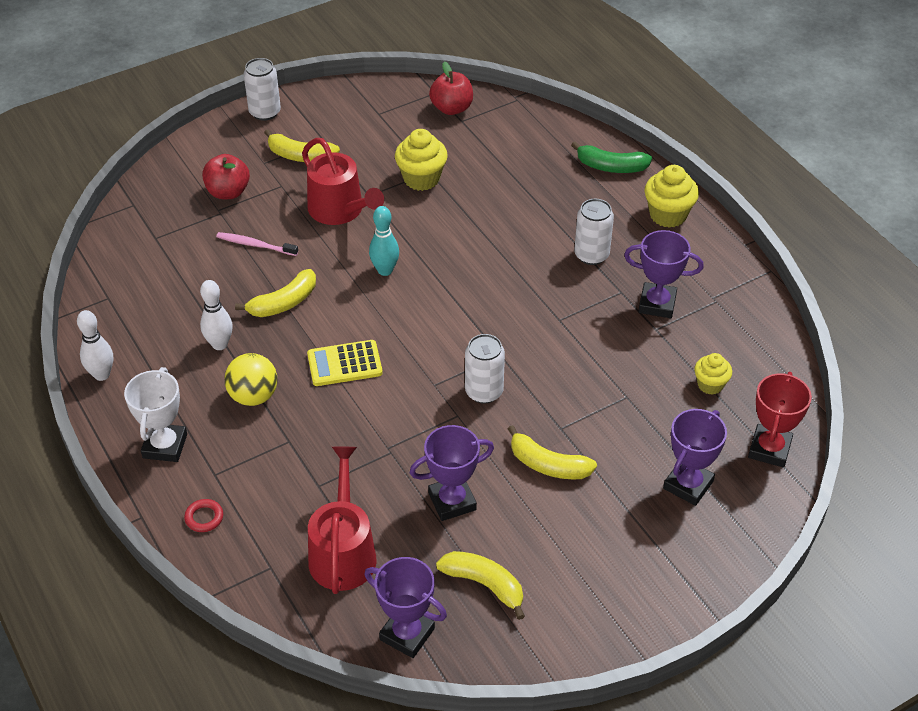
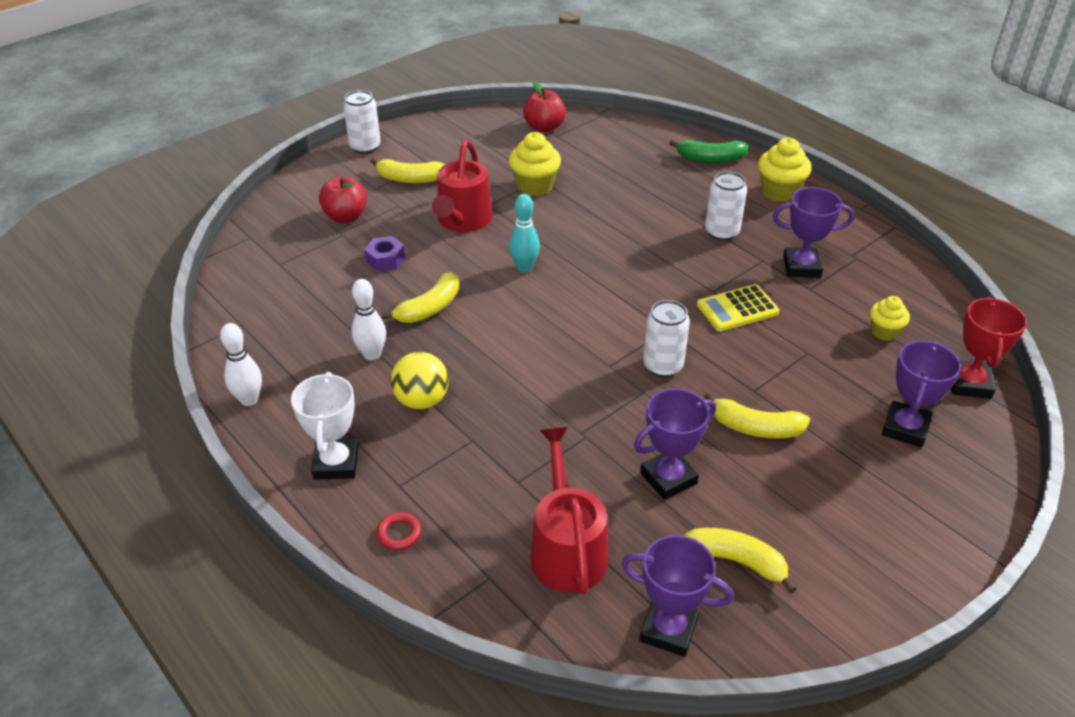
camera: 10 degrees left, 5 degrees down
pink toothbrush [216,232,298,256] -> purple nut [364,236,405,271]
red watering can [302,138,384,225] -> red watering can turned 60 degrees clockwise [432,140,493,232]
yellow calculator [307,340,383,386] -> yellow calculator moved to [697,284,779,332]

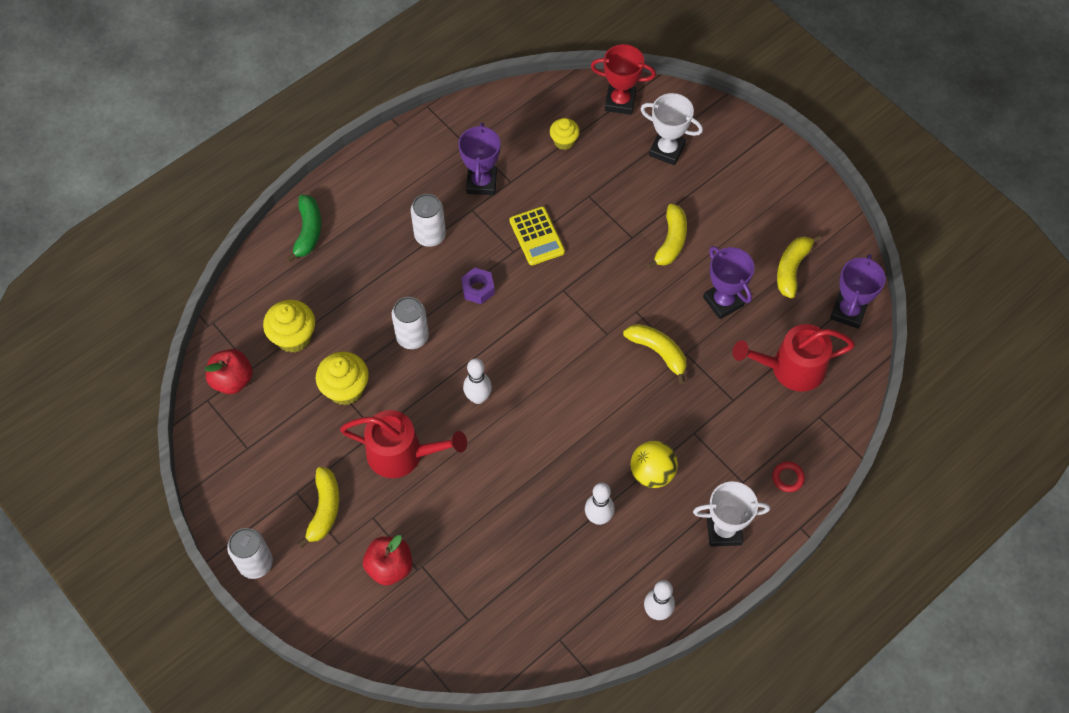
camera: 90 degrees left, 20 degrees up
purple nut [364,236,405,271] -> purple nut moved to [461,268,495,304]
yellow banana [381,272,459,323] -> yellow banana moved to [623,324,686,384]
turquoise bowling pin [509,194,540,272] -> white bowling pin [463,358,492,404]
white can [643,300,690,377] -> white can moved to [392,297,429,349]
yellow cupcake [758,138,811,202] -> yellow cupcake moved to [263,300,315,353]
purple trophy [882,340,961,447] -> white trophy [641,93,703,165]

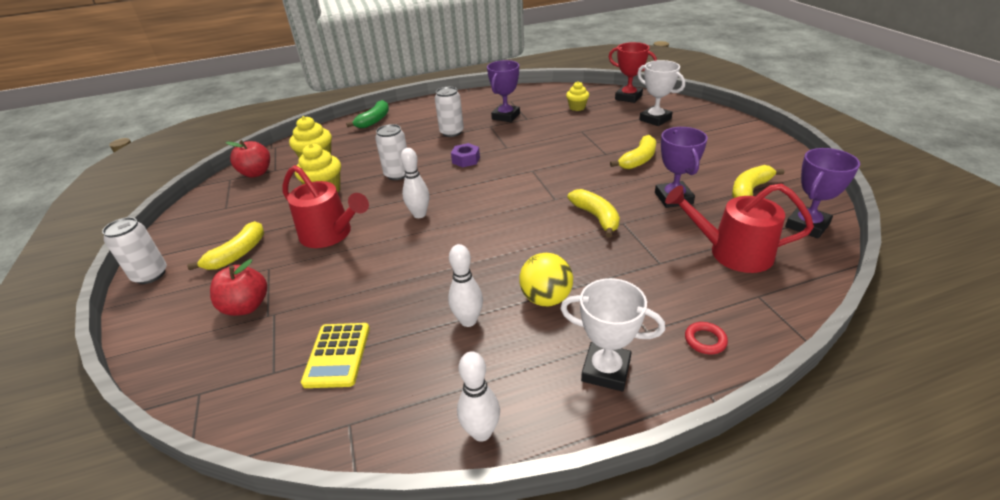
camera: 25 degrees right, 25 degrees down
yellow calculator [509,207,565,265] -> yellow calculator moved to [301,323,370,388]

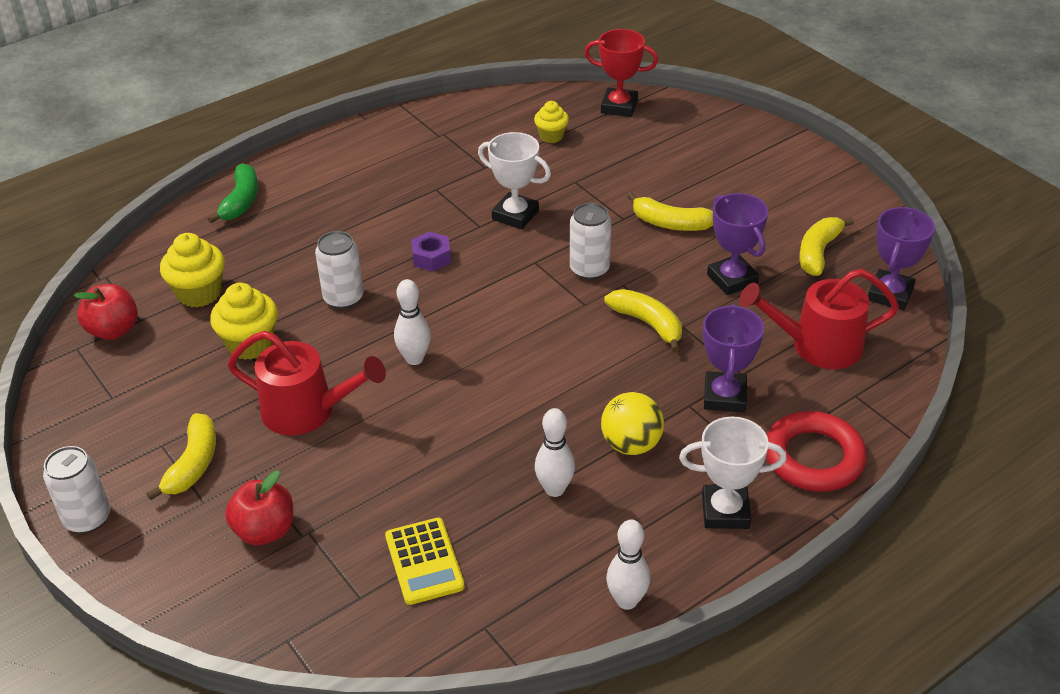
camera: 20 degrees left, 5 degrees up
white can [435,87,464,137] -> white can moved to [570,203,611,280]
purple trophy [487,60,520,122] -> purple trophy moved to [703,304,764,413]
yellow banana [610,135,656,169] -> yellow banana turned 90 degrees clockwise [627,192,713,231]
white trophy [637,60,685,126] -> white trophy moved to [478,132,551,229]
red ring [685,322,728,354] -> red ring [766,411,867,492], size x2.31

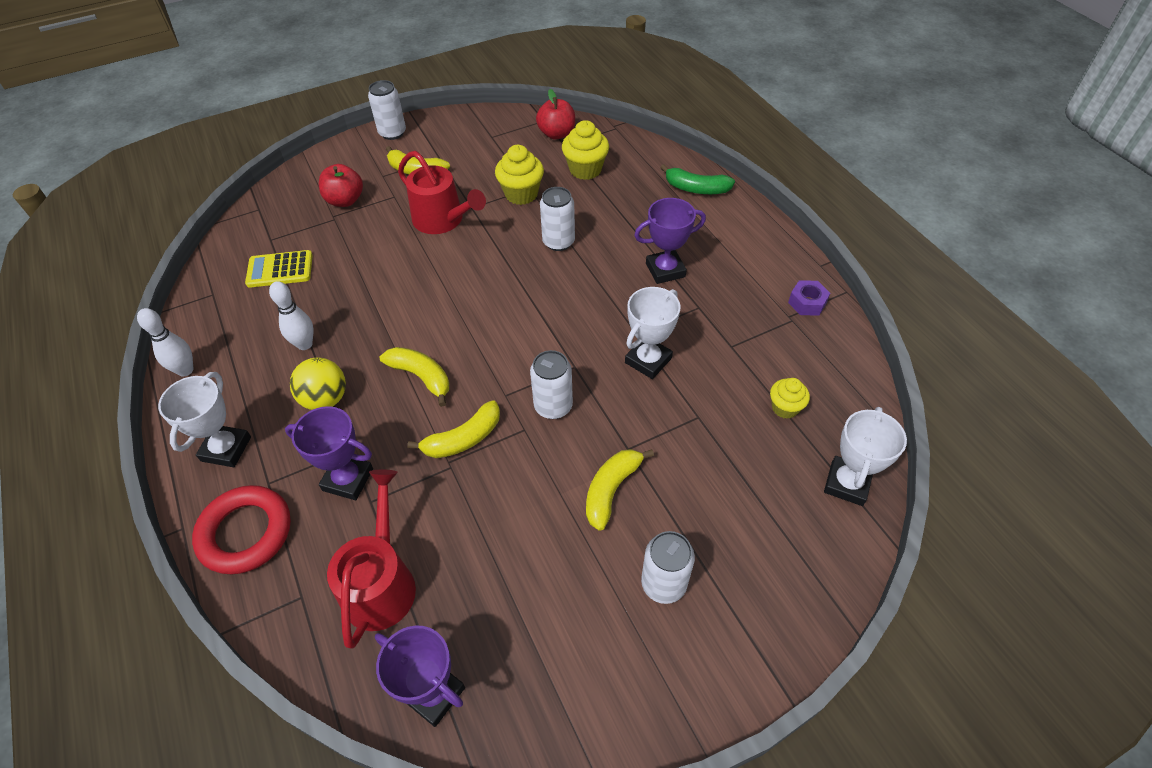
camera: 100 degrees right, 10 degrees up
red watering can [227,331,386,436] -> red watering can turned 75 degrees counterclockwise [398,151,486,234]
white bowling pin [394,279,431,365] -> none
purple nut [411,232,451,271] -> purple nut moved to [788,280,830,316]
red trophy [584,29,658,117] -> white trophy [824,407,907,506]
purple trophy [707,193,768,295] -> purple trophy moved to [634,198,706,284]
yellow banana [799,217,854,276] -> yellow banana moved to [380,347,449,407]
none -> white can [641,531,695,604]

